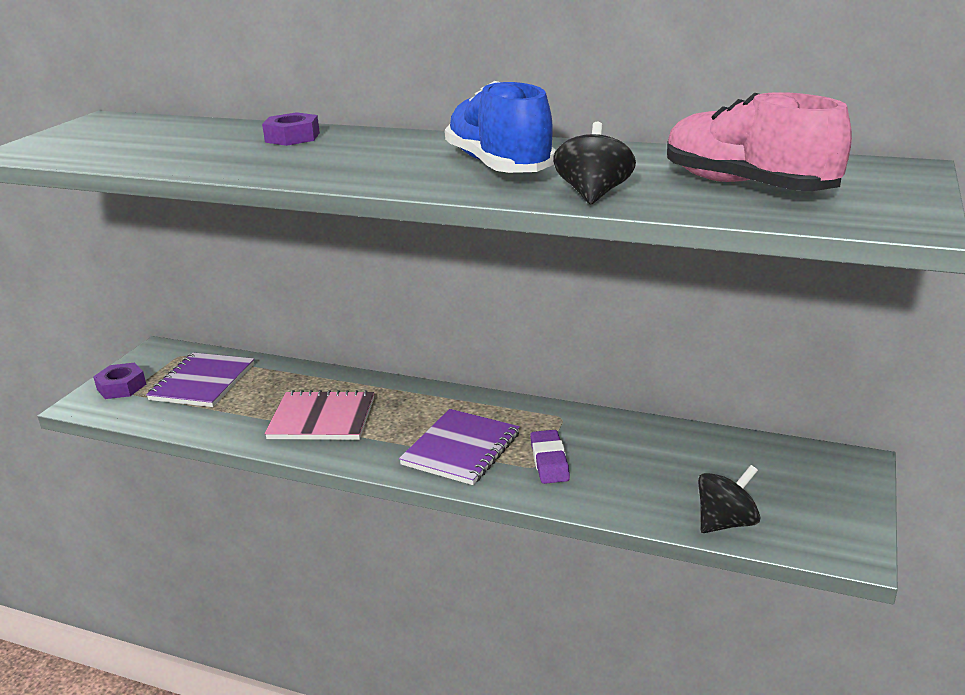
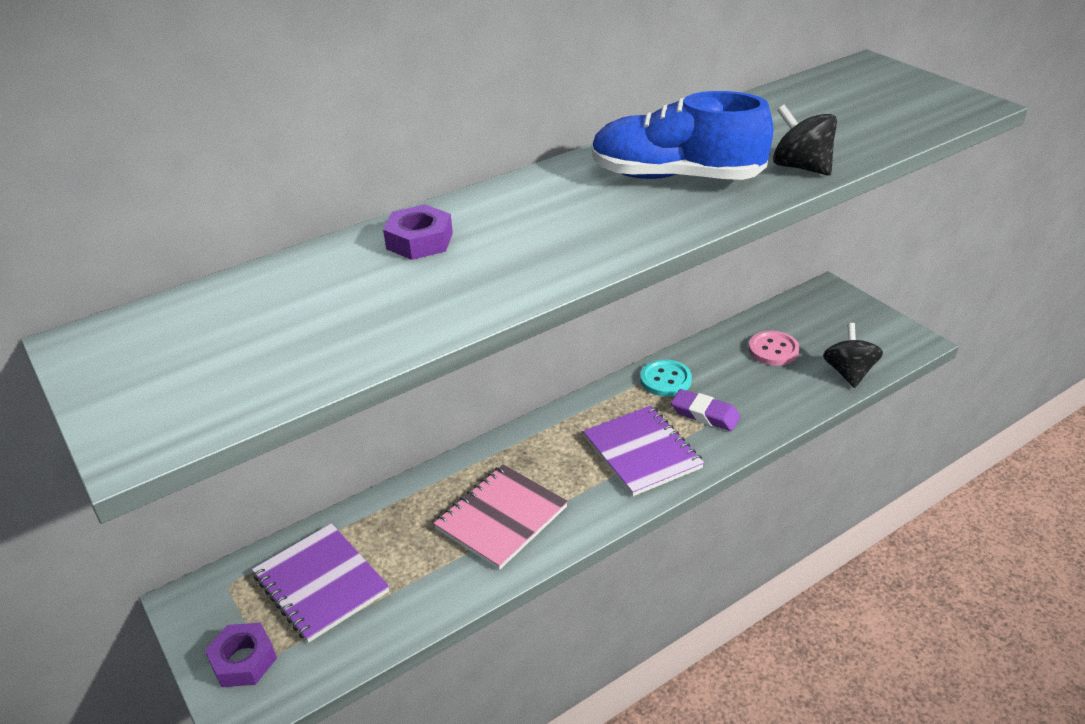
camera: 55 degrees left, 10 degrees up
pink shoe [667,92,852,191] -> none
none -> turquoise button [640,359,692,397]
none -> pink button [749,331,800,366]

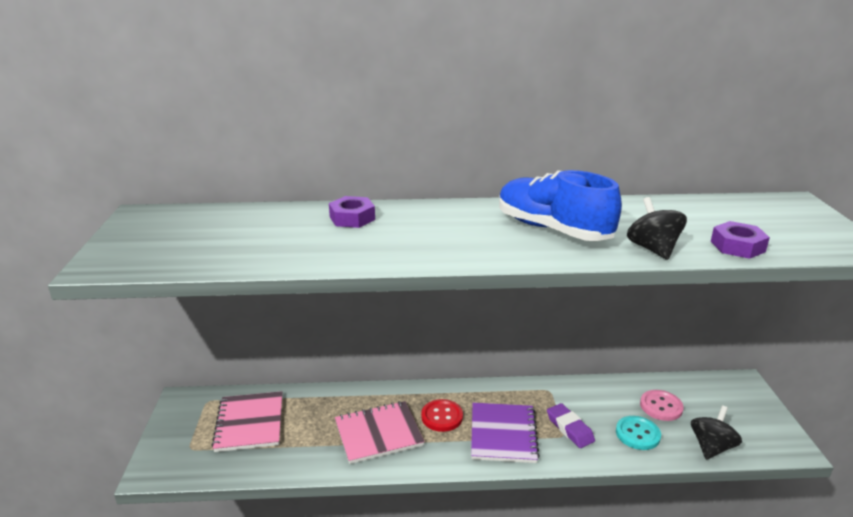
camera: 30 degrees right, 10 degrees down
purple nut [205,623,277,687] -> purple nut moved to [711,221,770,259]
purple notebook [252,523,389,643] -> pink notebook [211,391,282,452]
turquoise button [640,359,692,397] -> turquoise button moved to [616,416,661,450]
none -> red button [421,399,463,432]

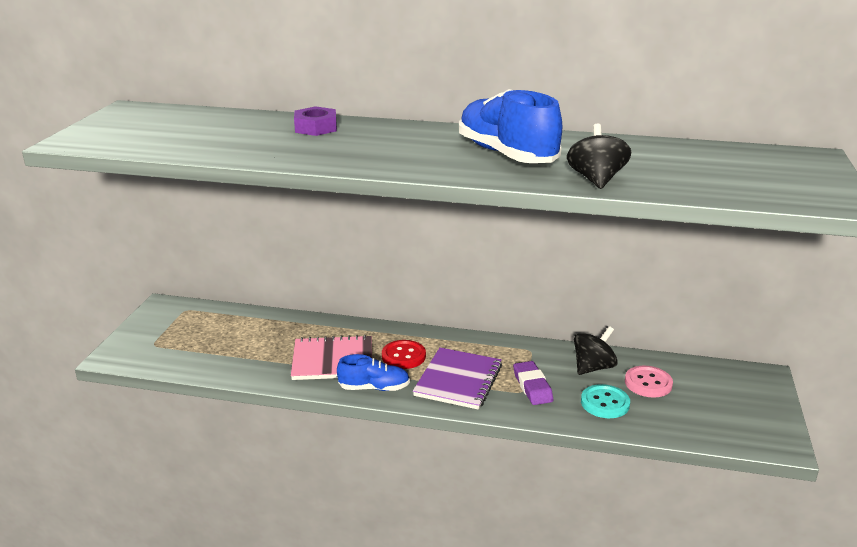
camera: 15 degrees right, 0 degrees up
pink notebook [211,391,282,452] -> none
black spinning top [691,406,742,460] -> black spinning top moved to [574,326,618,375]
purple nut [711,221,770,259] -> none
none -> blue shoe [337,354,410,391]

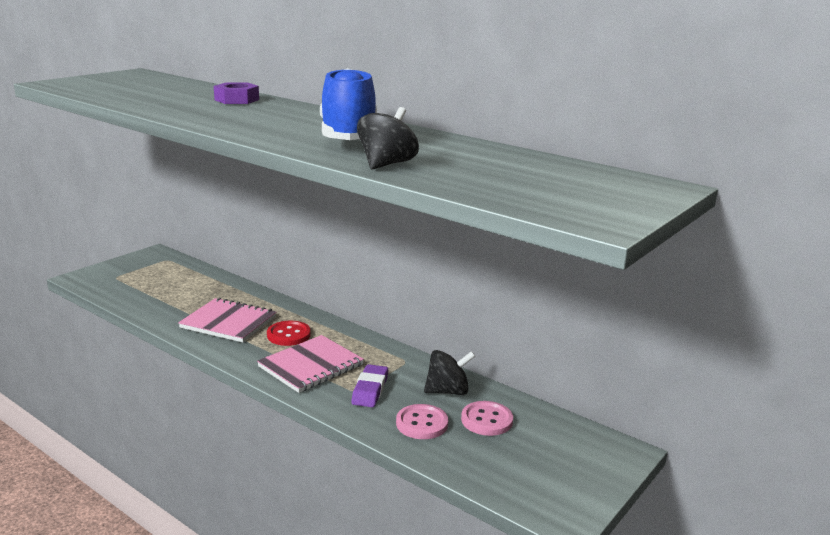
camera: 25 degrees right, 5 degrees down
blue shoe [337,354,410,391] -> none
purple notebook [413,347,502,410] -> pink notebook [257,335,364,393]
turquoise button [581,384,630,418] -> pink button [396,404,448,439]

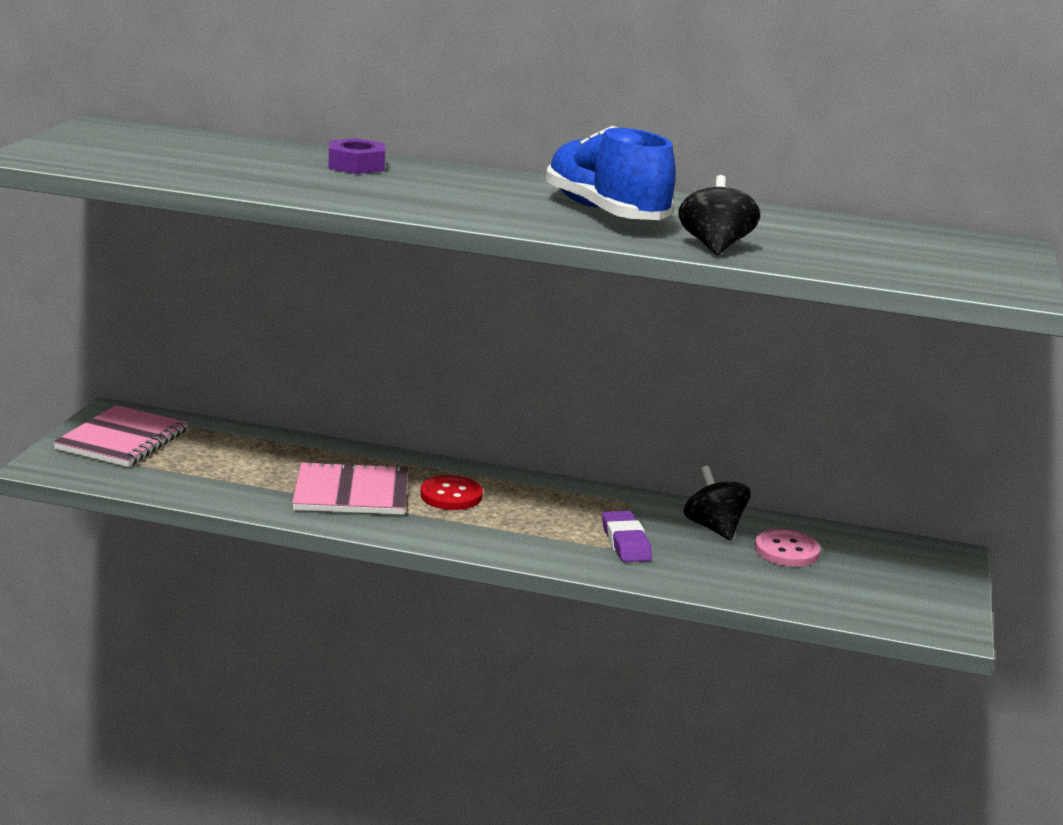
camera: 25 degrees left, 0 degrees up
pink notebook [257,335,364,393] -> pink notebook moved to [53,405,188,467]
pink button [396,404,448,439] -> none
black spinning top [424,350,475,395] -> black spinning top turned 75 degrees counterclockwise [684,466,751,540]

